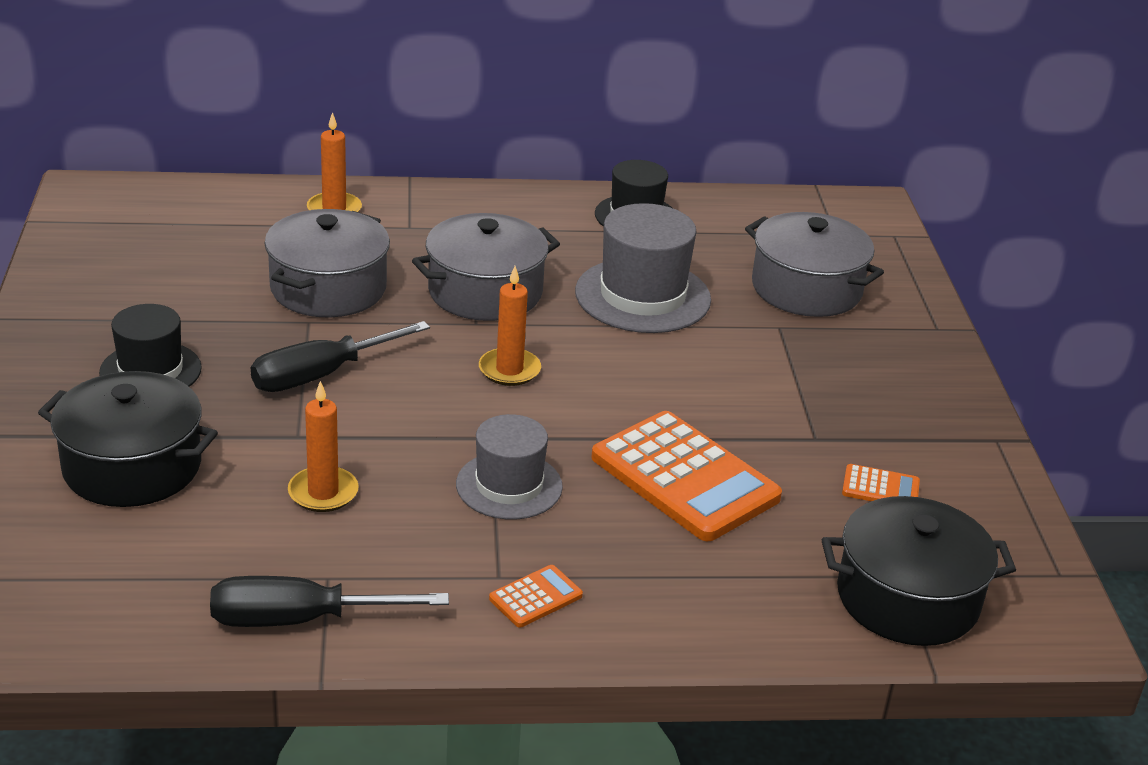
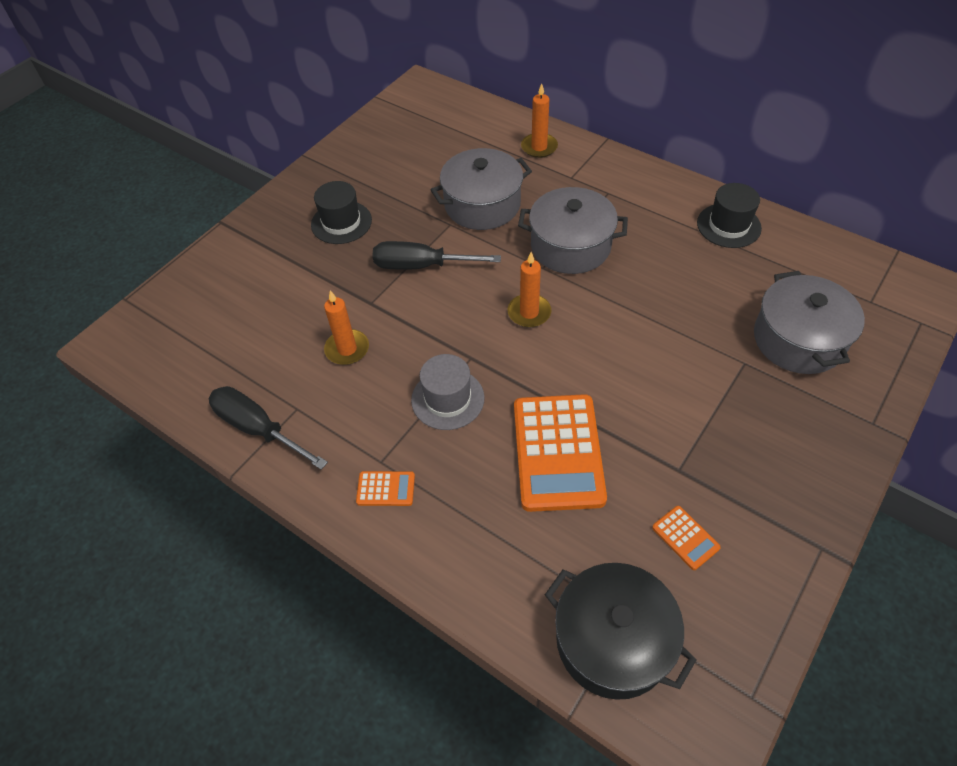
camera: 45 degrees right, 20 degrees up
black pot [38,371,218,507] -> none
grey hat [575,203,711,333] -> none

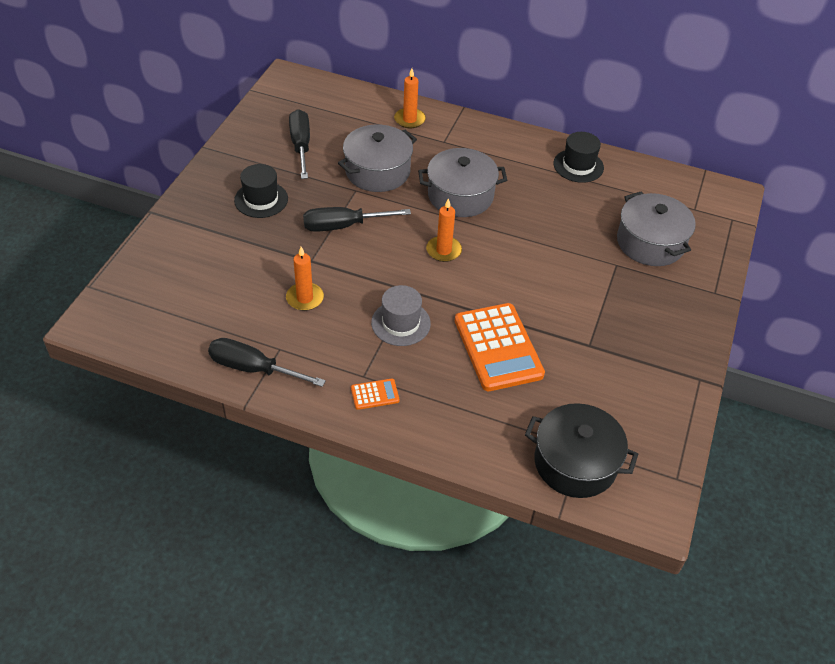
camera: 20 degrees left, 5 degrees down
orange calculator [652,506,721,570] -> none
none -> black screwdriver [289,109,310,179]

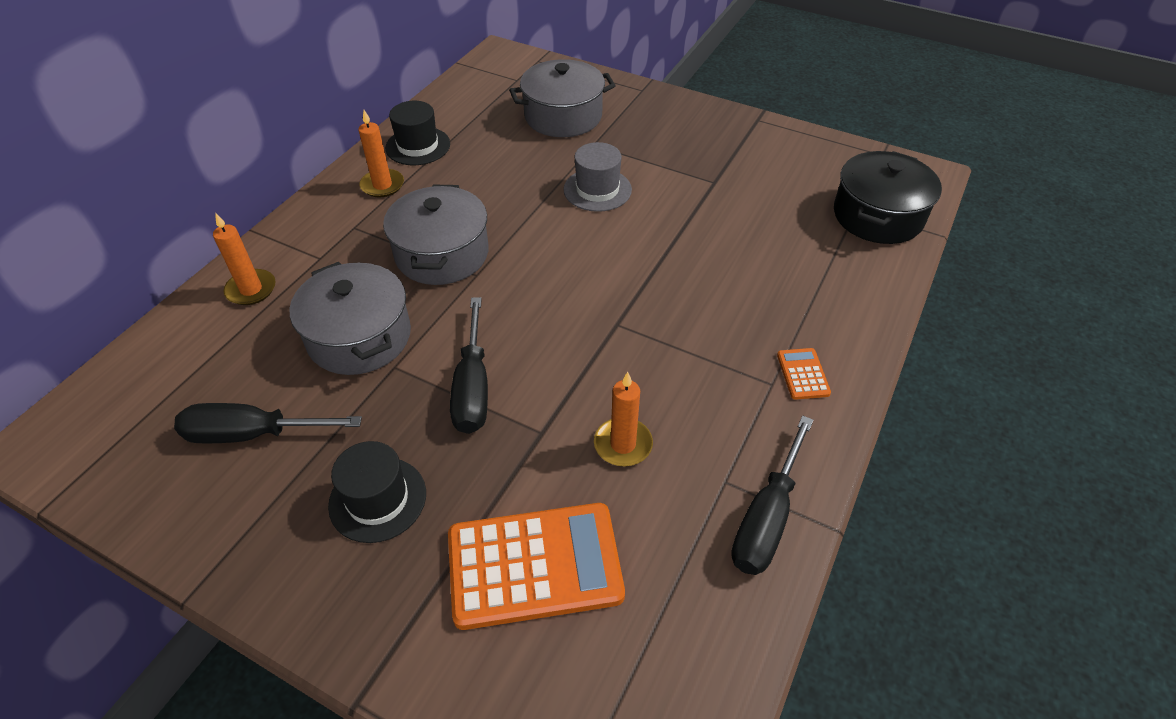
camera: 80 degrees left, 0 degrees up
grey hat [371,285,431,346] -> grey hat moved to [564,142,632,212]
orange candle [426,198,462,262] -> orange candle moved to [358,110,404,197]
orange calculator [455,303,545,391] -> orange calculator moved to [448,503,625,630]

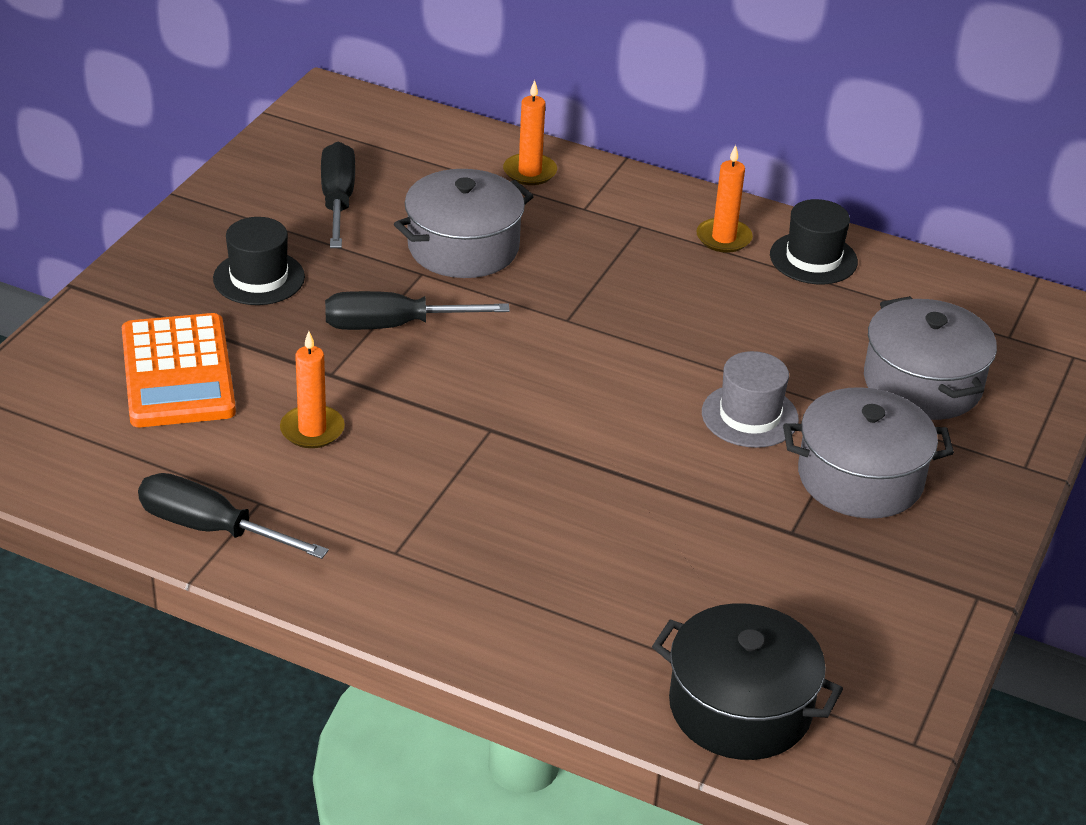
camera: 85 degrees right, 10 degrees down
grey pot [383,185,489,285] -> grey pot moved to [783,387,954,518]
orange calculator [777,348,831,400] -> none

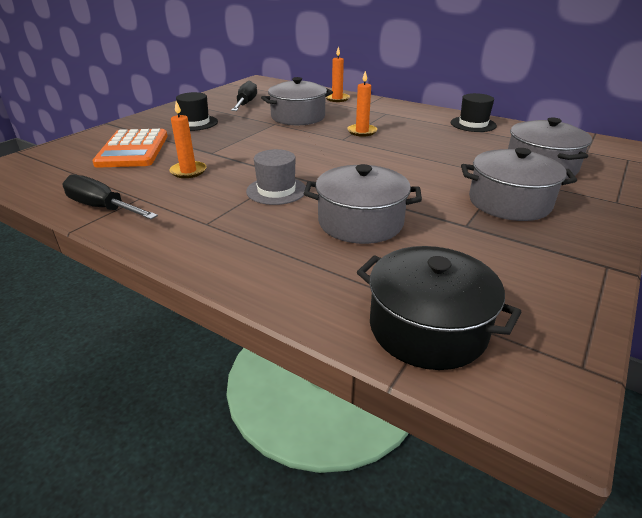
camera: 10 degrees right, 5 degrees down
black screwdriver [325,291,510,330] -> none
orange candle [696,145,753,253] -> orange candle moved to [347,71,377,137]
grey hat [702,351,799,448] -> grey hat moved to [246,149,306,205]
none -> grey pot [304,164,422,244]

